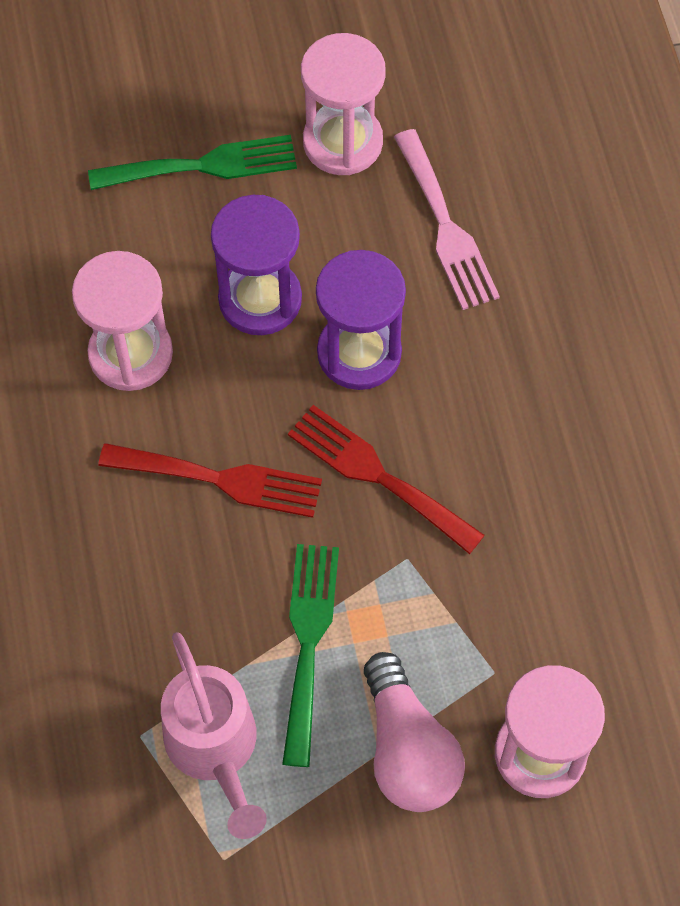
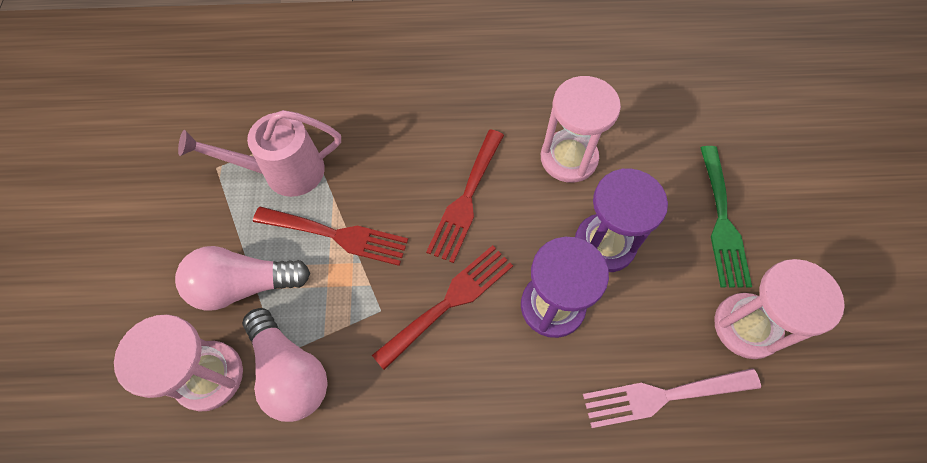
camera: 100 degrees right, 0 degrees up
green fork [282,544,339,767] -> red fork [253,206,408,266]
none -> pink light bulb [243,308,327,422]

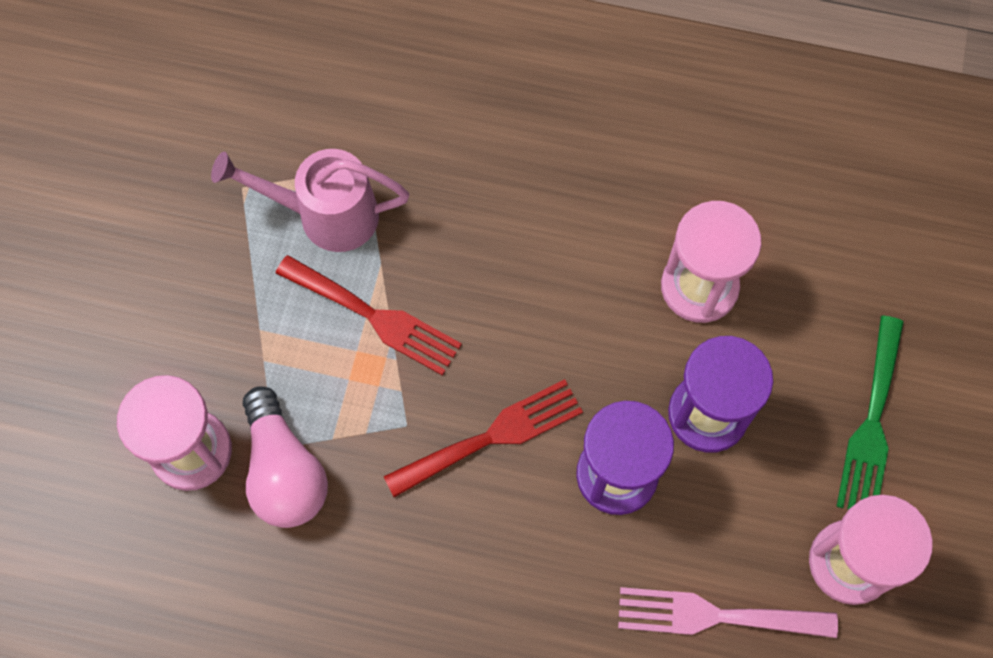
camera: 15 degrees right, 5 degrees up
pink light bulb [175,246,310,311] -> none
red fork [426,129,504,263] -> none

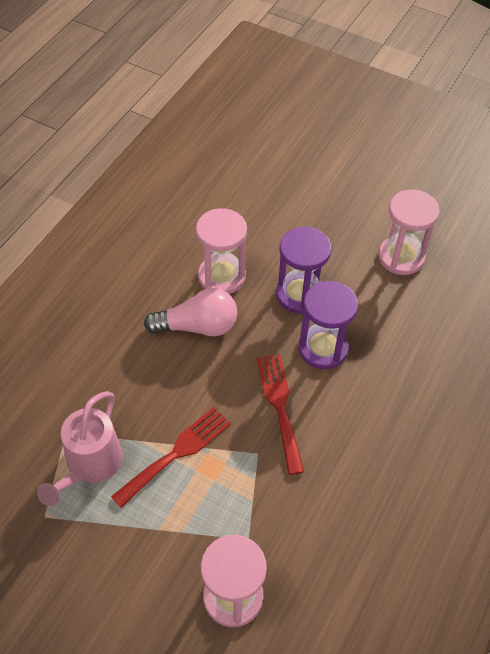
camera: 75 degrees left, 15 degrees down
pink light bulb [243,386,328,528] -> pink light bulb moved to [144,288,237,336]
pink fork [618,587,838,638] -> none
green fork [836,316,904,510] -> none

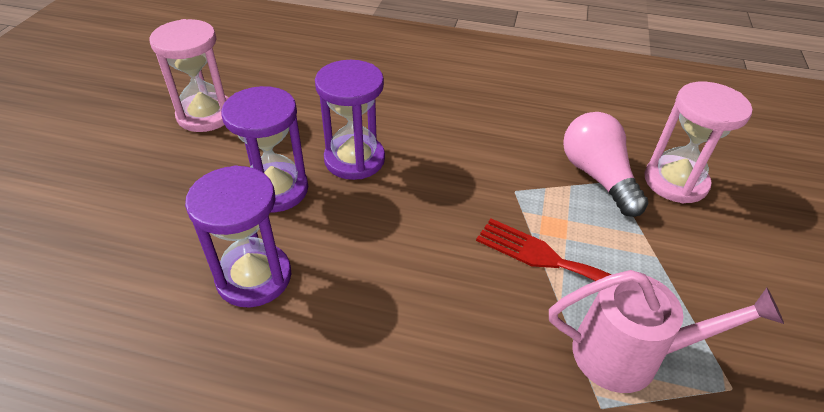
camera: 105 degrees left, 10 degrees down
pink light bulb [144,288,237,336] -> pink light bulb moved to [563,112,648,217]
pink hourglass [196,208,247,294] -> purple hourglass [185,165,291,307]
red fork [256,354,304,475] -> none

